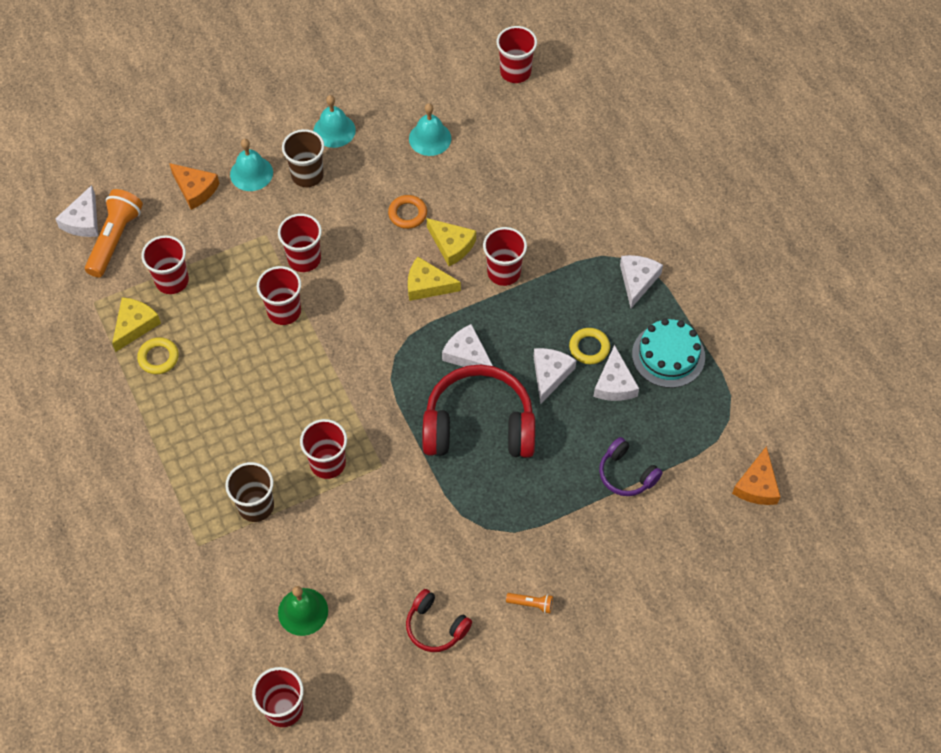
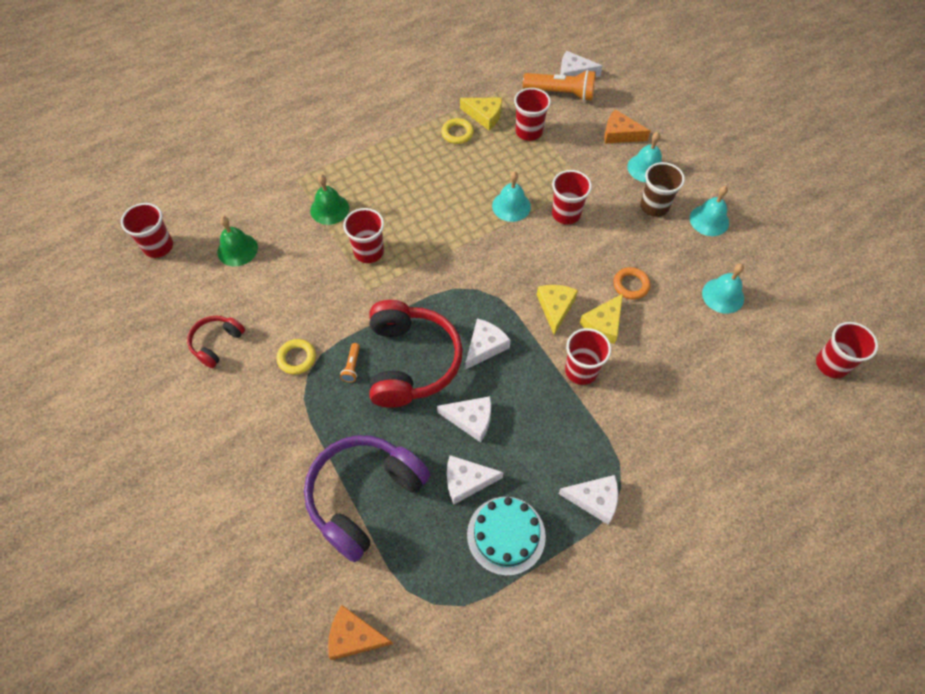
camera: 85 degrees right, 0 degrees up
orange cheese [169,163,220,210] -> orange cheese turned 75 degrees clockwise [604,110,650,144]
brown cup [225,462,274,522] -> green bell [310,174,349,225]
red cup [257,266,301,325] -> turquoise bell [492,171,531,222]
orange flashlight [506,593,553,613] -> orange flashlight moved to [340,343,360,383]
yellow ring [569,328,610,364] -> yellow ring moved to [277,339,316,375]
purple headphones [599,437,663,496] -> purple headphones [304,435,431,562], size x1.97

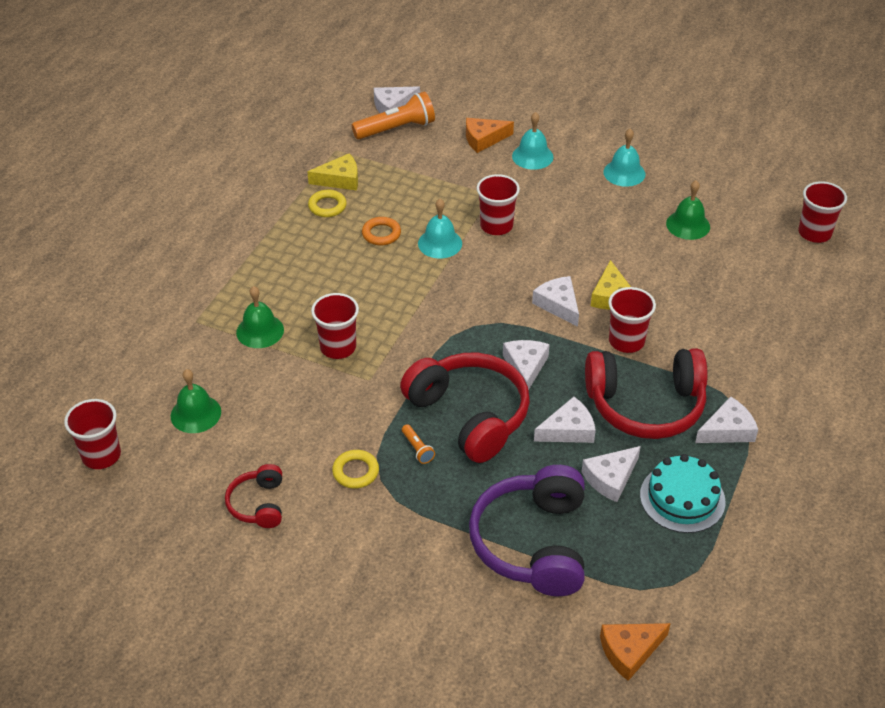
camera: 35 degrees left, 15 degrees down
red cup [514,88,551,141] -> none
yellow cheese [537,285,578,335] -> white cheese [532,276,579,327]
orange ring [613,267,651,299] -> orange ring moved to [362,217,401,245]
brown cup [640,162,685,217] -> none
turquoise bell [702,264,744,314] -> green bell [666,180,710,240]
none -> red headphones [585,348,708,439]

